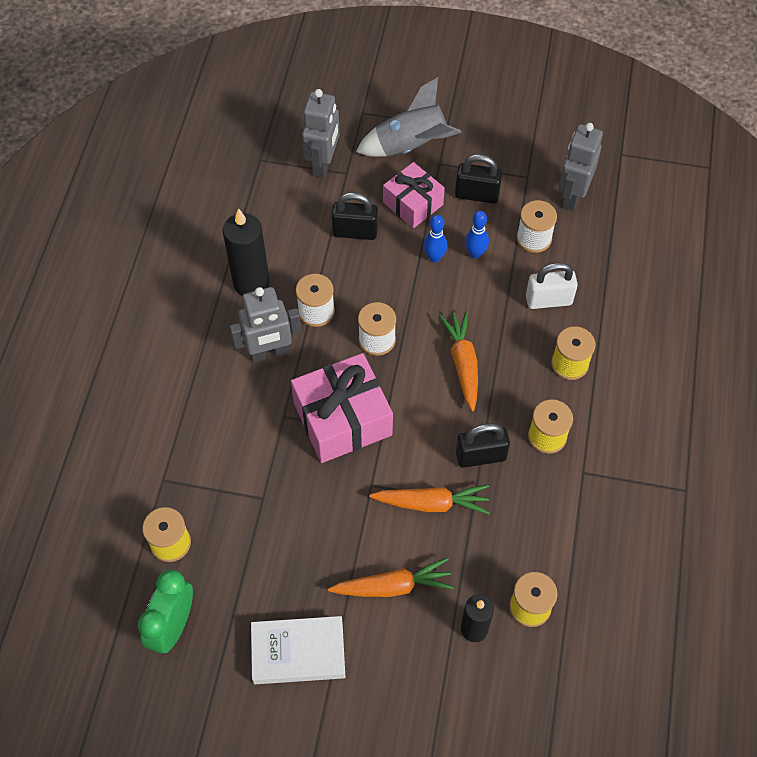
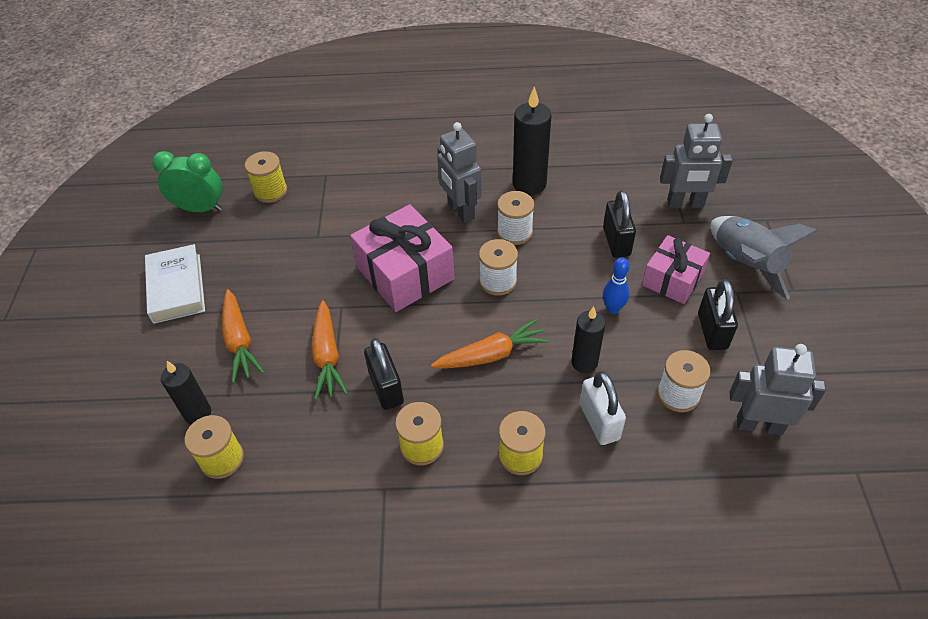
camera: 80 degrees right, 10 degrees down
blue bowling pin [465,211,489,259] -> none
none -> black candle [571,307,606,373]

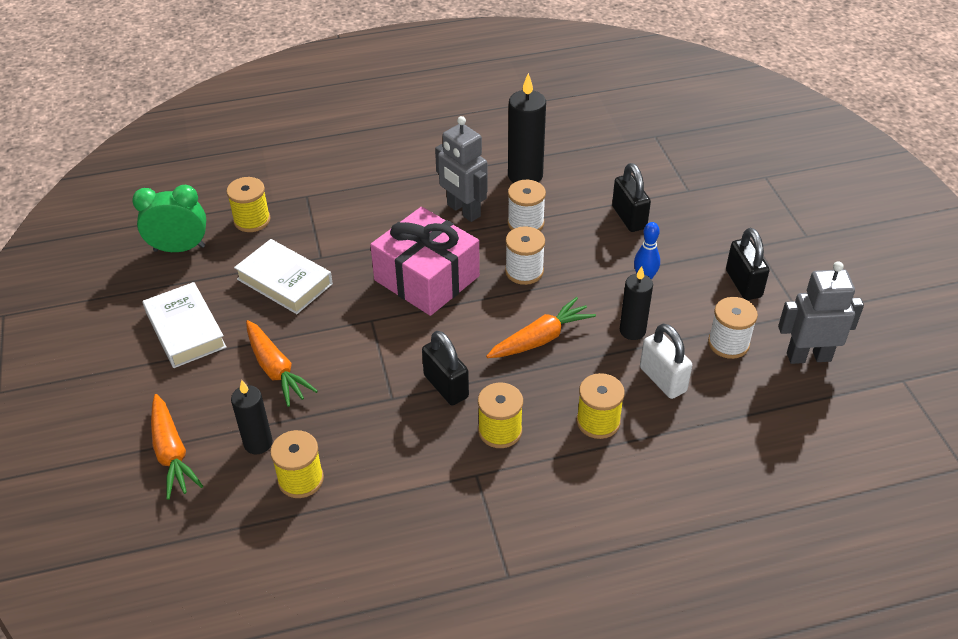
camera: 15 degrees left, 5 degrees down
orange carrot [312,300,348,400] -> orange carrot moved to [151,394,203,500]
pink gift [642,235,710,304] -> none
grey robot [660,114,733,208] -> none
grey rocket [711,216,818,300] -> none
none -> white book [234,239,333,314]

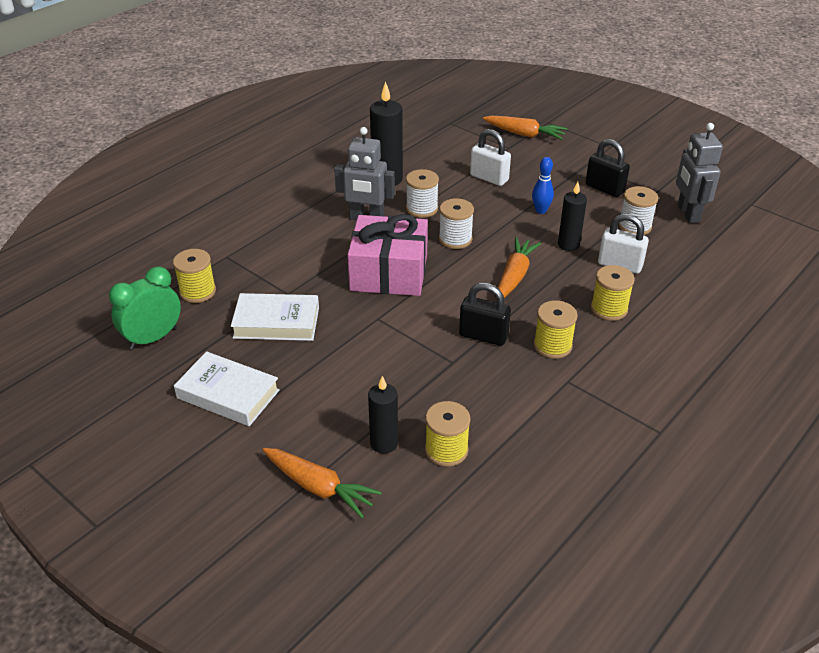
camera: 35 degrees left, 5 degrees down
orange carrot [246,320,318,407] -> orange carrot moved to [483,116,568,140]
black padlock [612,163,651,232] -> white padlock [470,129,511,186]
grey robot [778,261,864,364] -> grey robot turned 60 degrees counterclockwise [676,123,723,223]

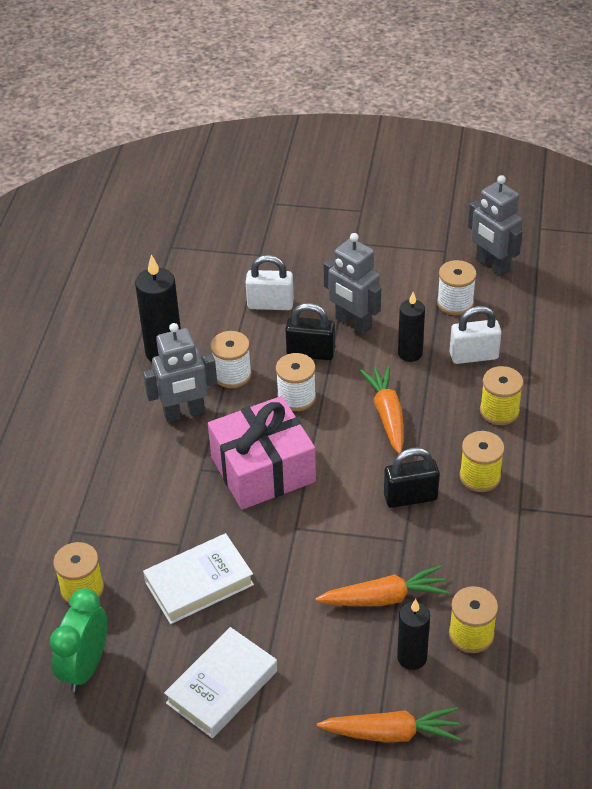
camera: 30 degrees left, 5 degrees up
white book [174,351,280,426] -> white book turned 45 degrees counterclockwise [164,627,278,738]
orange carrot [483,116,568,140] -> orange carrot moved to [315,565,449,606]
blue bowling pin [532,157,554,214] -> grey robot [324,233,381,335]
black padlock [586,139,630,197] -> black padlock moved to [285,303,335,360]

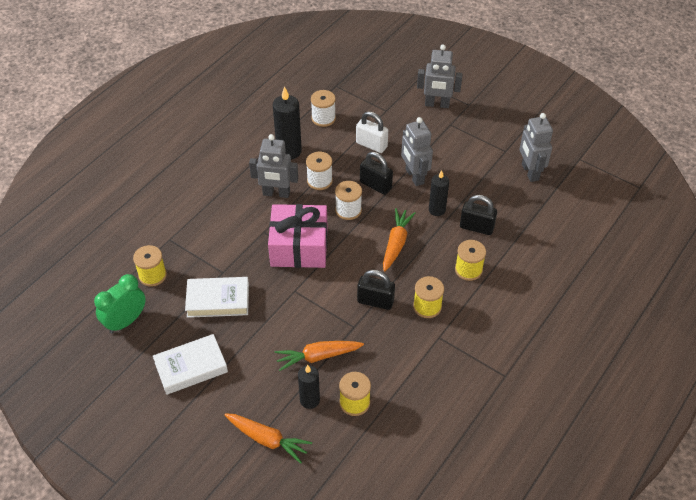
camera: 25 degrees right, 5 degrees up
orange carrot [315,565,449,606] -> orange carrot turned 150 degrees clockwise [275,341,364,371]
white spool [437,260,477,315] -> white spool moved to [311,90,336,127]
white padlock [450,306,502,364] -> black padlock [460,195,497,235]
none -> grey robot [417,44,463,108]

